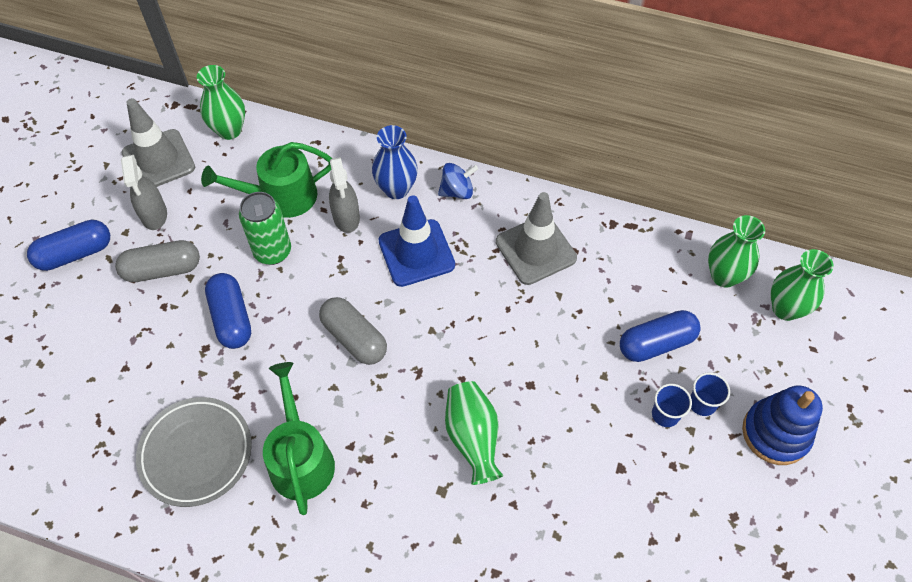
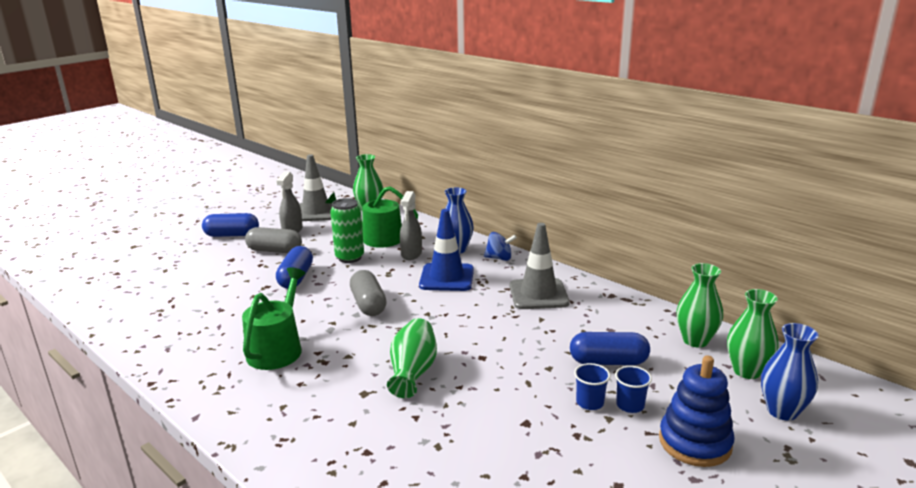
camera: 25 degrees right, 35 degrees down
grey plate [136,397,252,507] -> none
none -> blue vase [761,323,819,421]

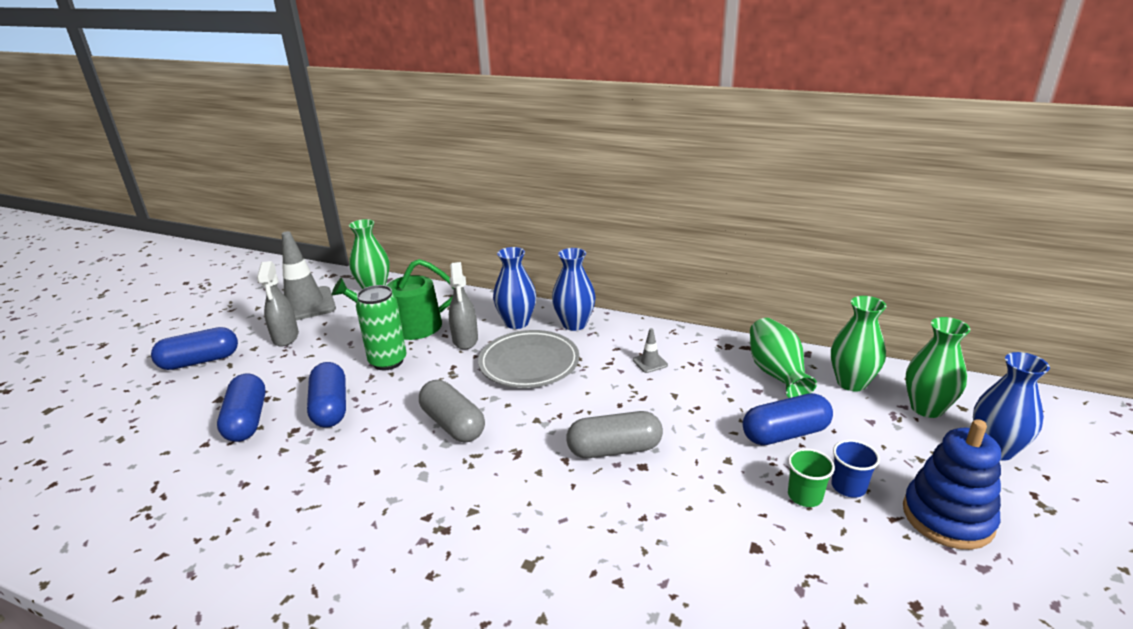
camera: 20 degrees left, 5 degrees up
green watering can [242,267,306,370] -> none
grey capsule [245,227,302,253] -> grey capsule moved to [567,411,663,458]
green vase [387,318,437,398] -> green vase moved to [750,318,817,398]
blue traffic cone [419,209,474,291] -> grey plate [478,330,579,388]
blue spinning top [484,232,517,261] -> blue vase [552,248,596,331]
grey traffic cone [510,223,570,309] -> grey traffic cone [633,328,668,373], size x0.43
blue cup [574,363,610,410] -> green cup [788,448,835,507]
none -> blue capsule [217,374,266,442]

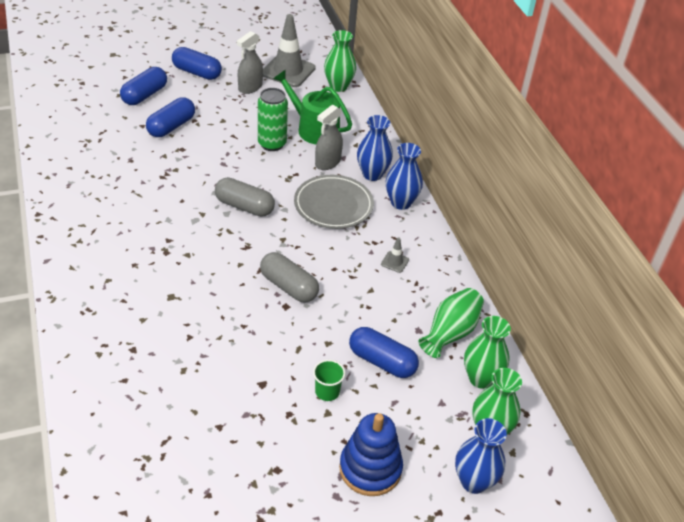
camera: 45 degrees right, 15 degrees up
blue capsule [307,362,346,428] -> blue capsule moved to [120,67,167,105]
grey capsule [419,380,485,442] -> grey capsule turned 75 degrees counterclockwise [215,177,275,217]
blue cup [831,440,880,498] -> none

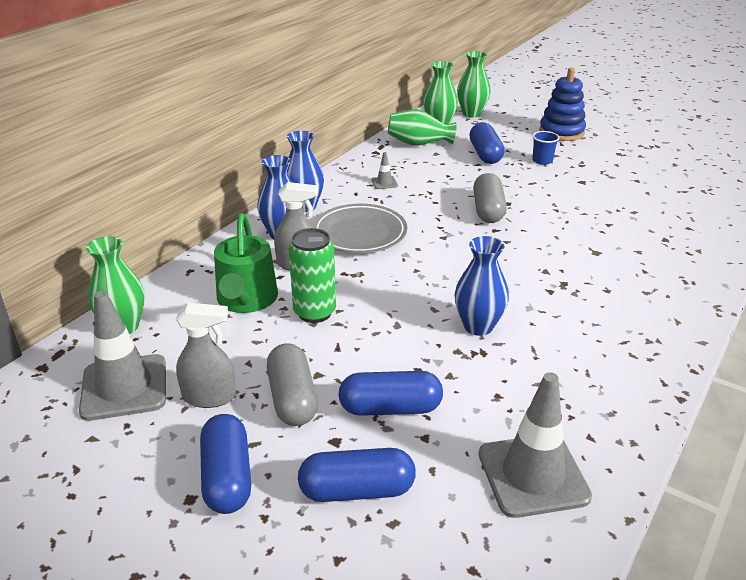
camera: 125 degrees left, 10 degrees down
grey capsule [215,177,275,217] -> grey capsule moved to [267,343,318,426]
green cup [313,360,345,401] -> blue cup [532,131,559,165]
blue vase [455,418,507,494] -> blue vase moved to [455,236,509,336]
none -> grey traffic cone [479,372,592,518]

